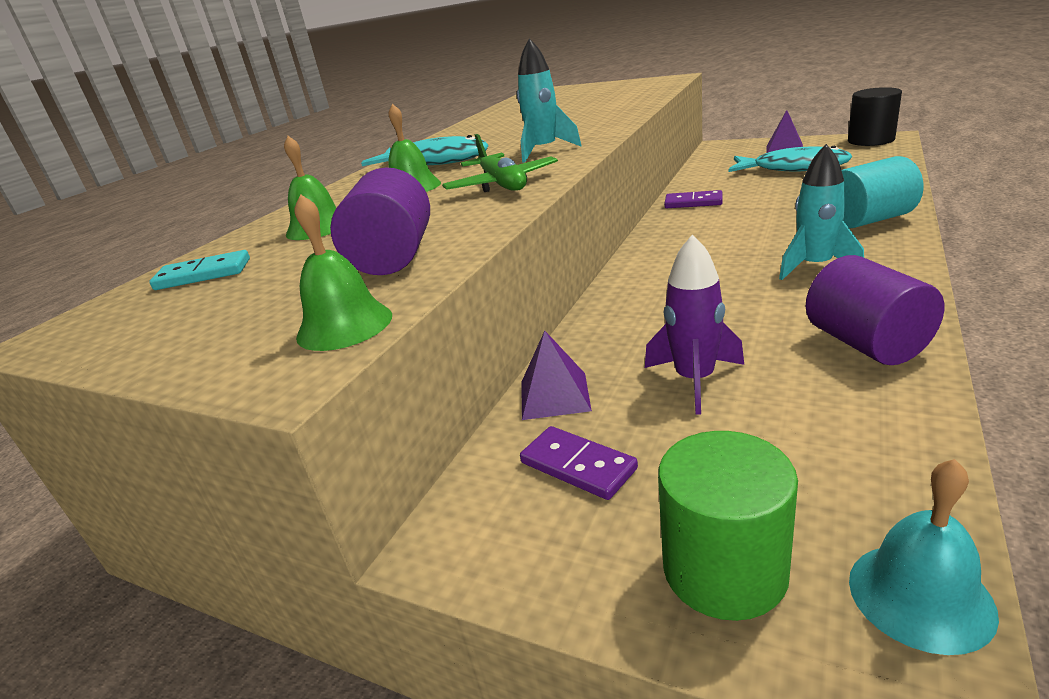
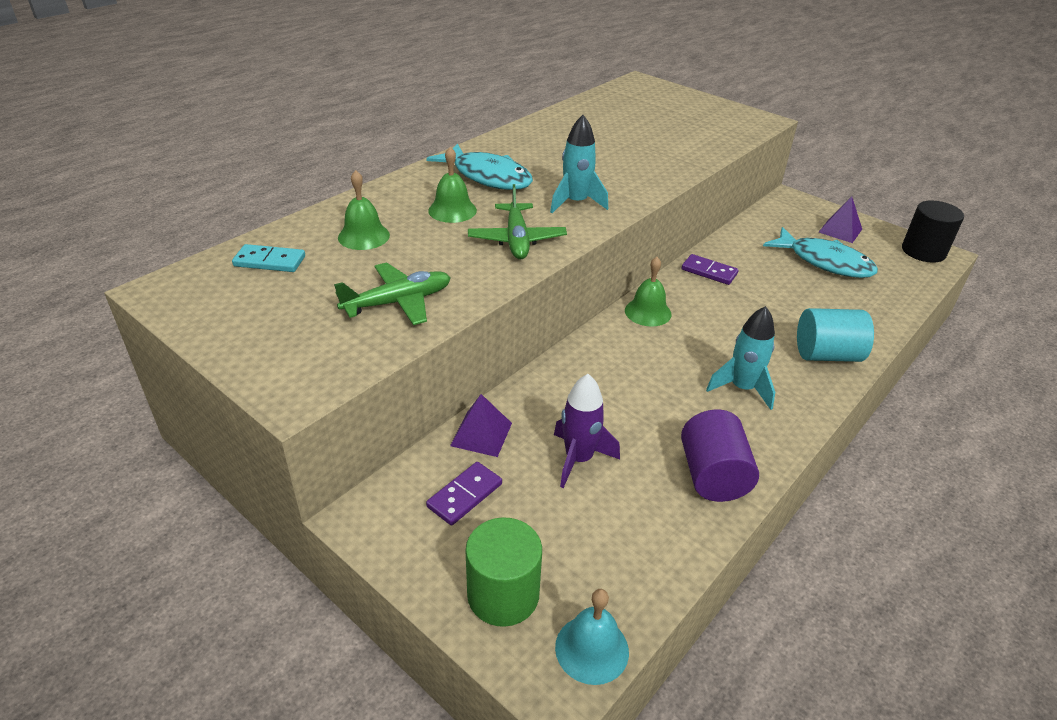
camera: 10 degrees right, 10 degrees up
green bell [295,194,392,351] -> green bell moved to [625,257,671,327]
purple cylinder [330,167,430,275] -> green plane [334,262,451,325]
purple domino [520,426,638,500] -> purple domino turned 75 degrees clockwise [426,462,502,525]

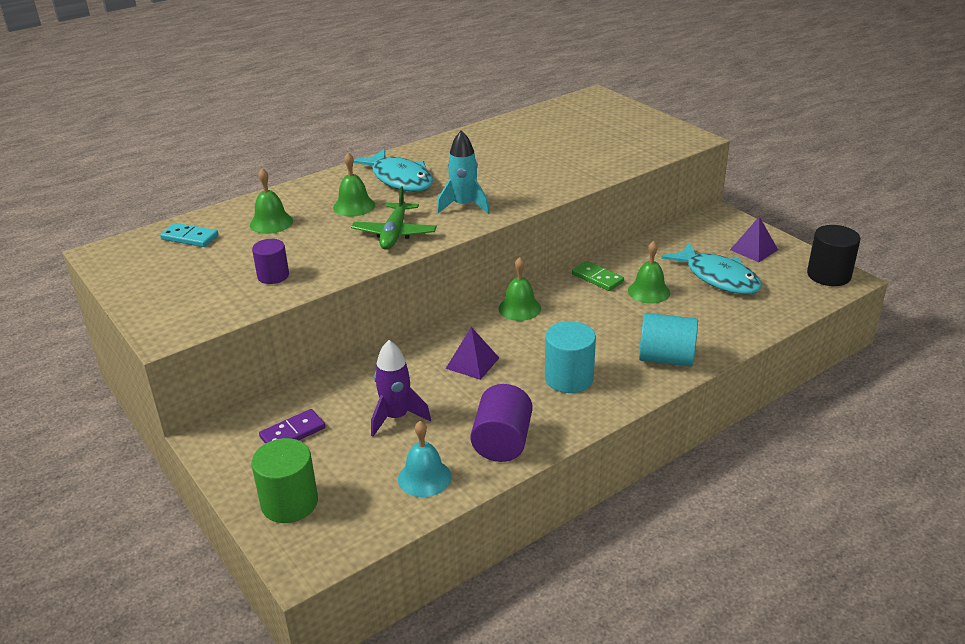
camera: 15 degrees right, 5 degrees down
green plane [334,262,451,325] -> purple cylinder [252,239,289,284]
purple pyramid [450,394,512,457] -> purple pyramid moved to [446,327,499,380]
turquoise bell [555,589,629,685] -> turquoise bell moved to [398,421,452,497]
purple domino [681,254,739,285] -> green domino [572,261,624,291]
turquoise rocket [706,306,775,410] -> turquoise cylinder [545,321,596,393]
none -> green bell [628,241,670,304]

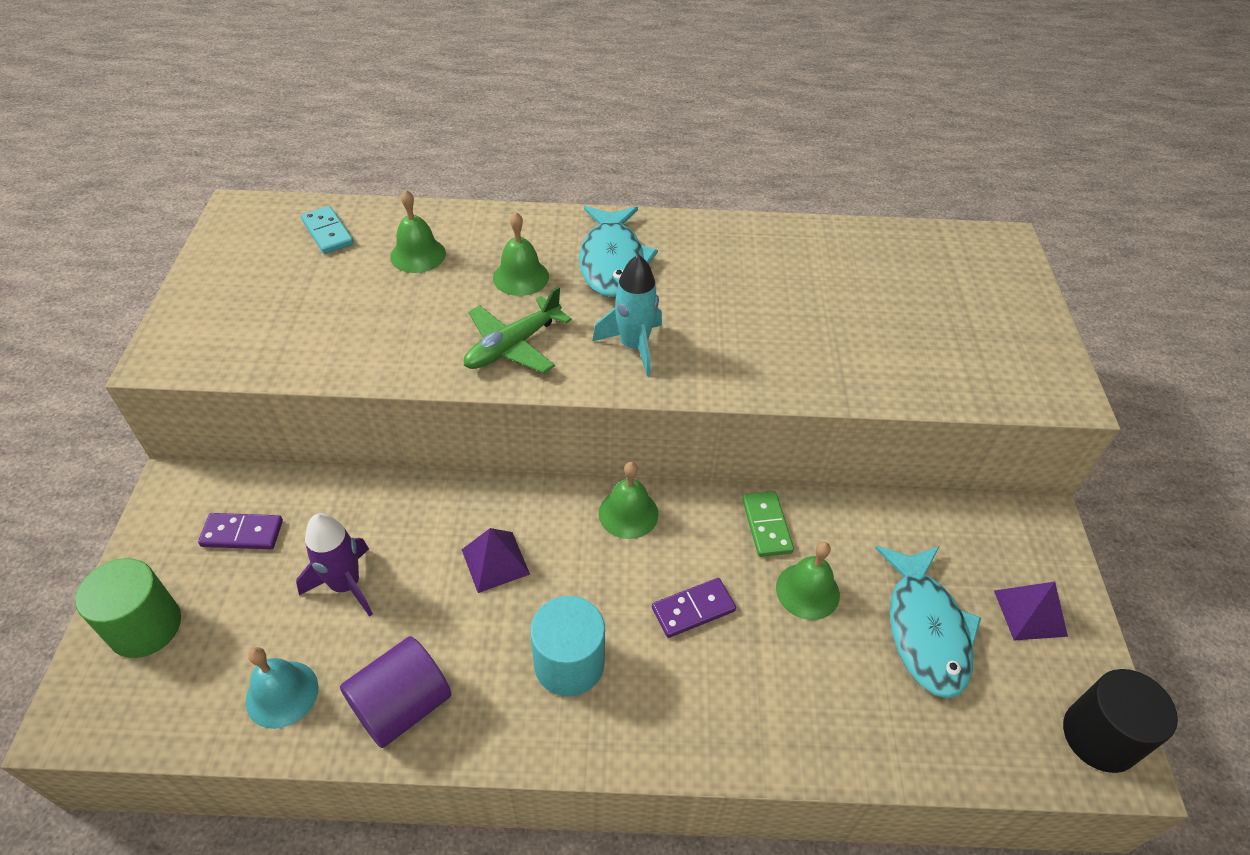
camera: 35 degrees right, 15 degrees up
purple cylinder [252,239,289,284] -> none
turquoise cylinder [639,313,698,366] -> none
none -> purple domino [652,578,736,638]

